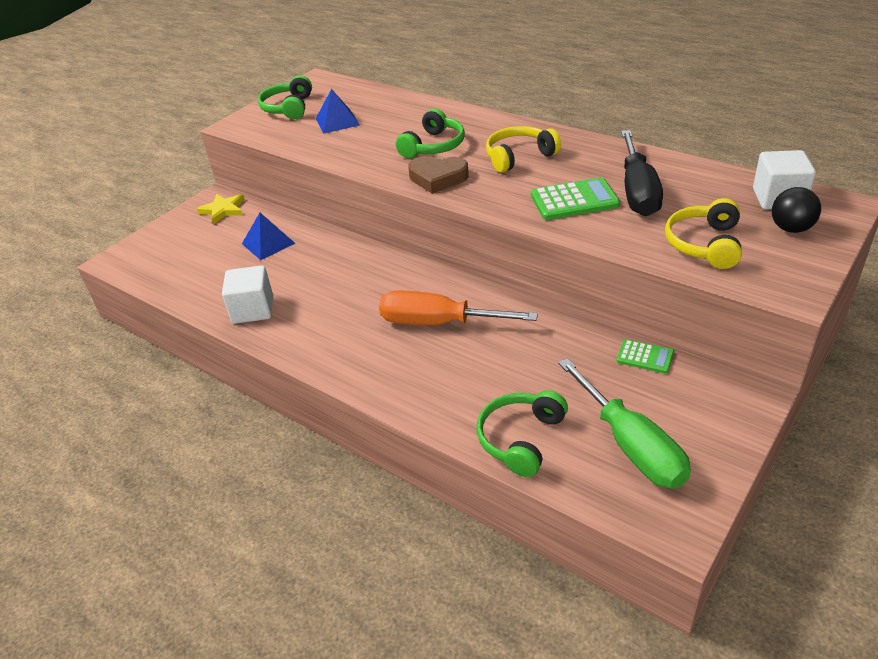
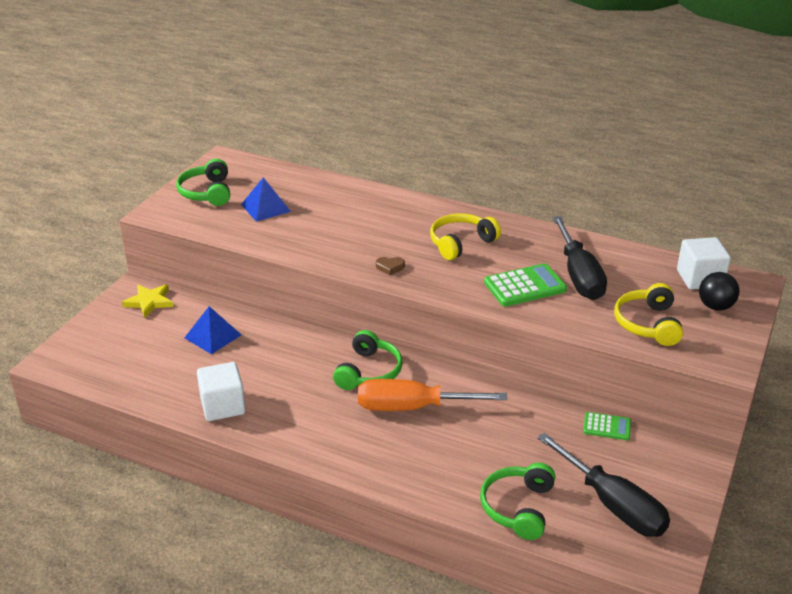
camera: 15 degrees left, 5 degrees down
green headphones [396,109,465,158] -> green headphones moved to [333,330,403,390]
brown heart [408,156,469,194] -> brown heart [376,257,405,275], size x0.50
green screwdriver [558,358,691,489] -> black screwdriver [537,433,670,537]

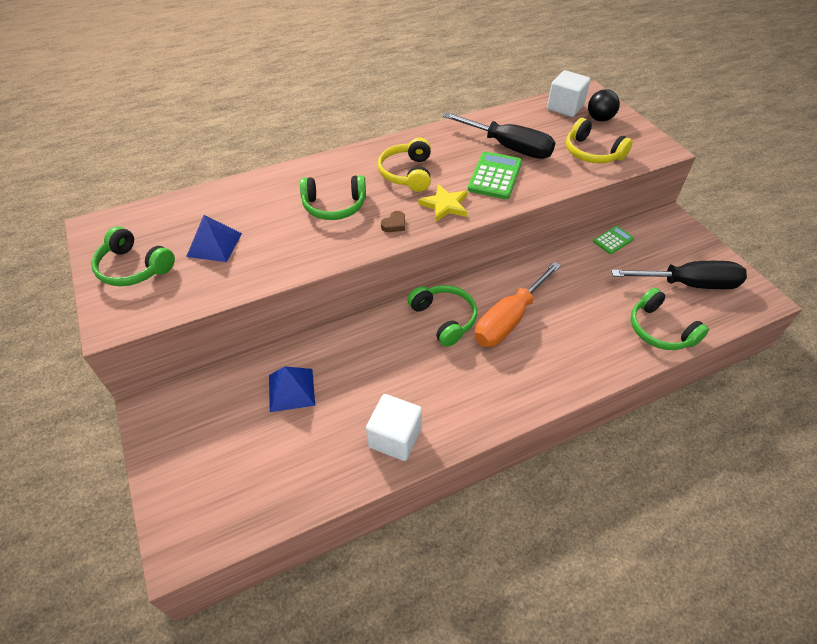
camera: 50 degrees left, 15 degrees up
yellow star [122,285,173,318] -> yellow star moved to [418,184,467,222]
none -> green headphones [300,175,366,220]

